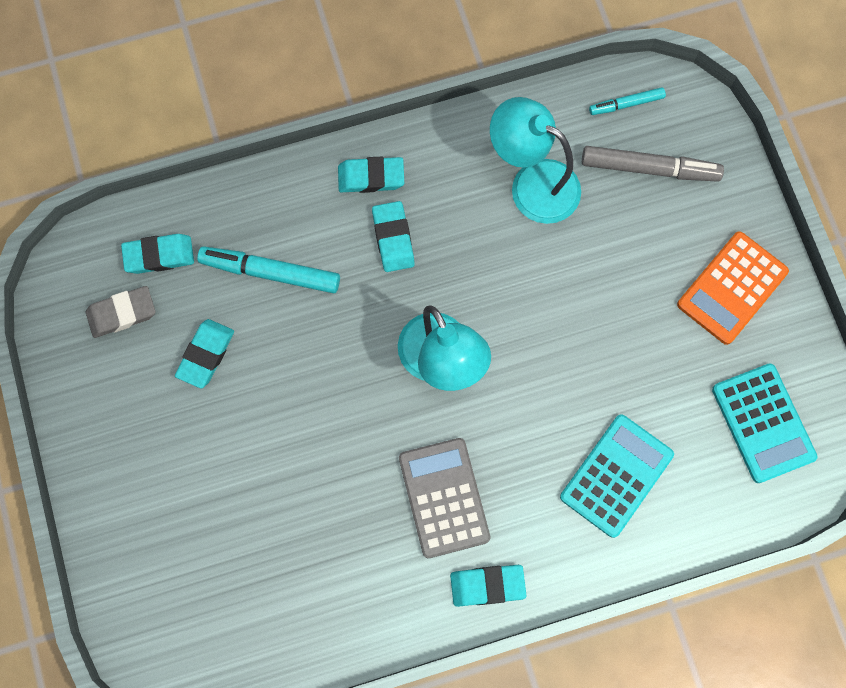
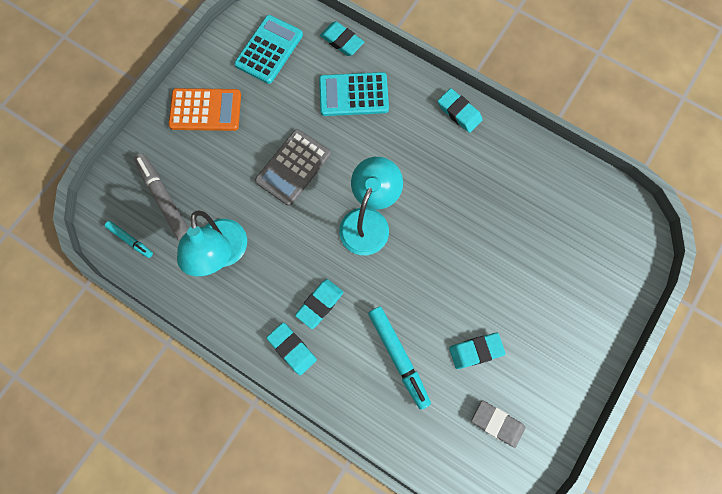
camera: 130 degrees left, 0 degrees up
turquoise eraser [121,234,194,274] -> turquoise eraser moved to [320,21,364,56]
grey calculator [399,438,490,558] -> grey calculator moved to [255,129,331,206]

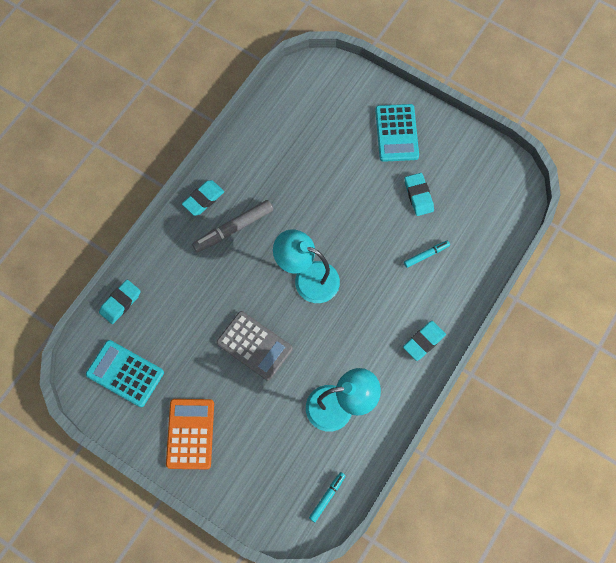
camera: 90 degrees left, 5 degrees down
grey marker [134,153,189,240] -> grey marker moved to [192,200,273,253]
turquoise eraser [295,279,344,329] -> none
turquoise calculator [319,72,389,116] -> turquoise calculator moved to [375,104,419,162]
turquoise marker [368,307,431,410] -> turquoise marker [404,240,450,268], size x0.56
grey eraser [471,400,526,448] -> none

